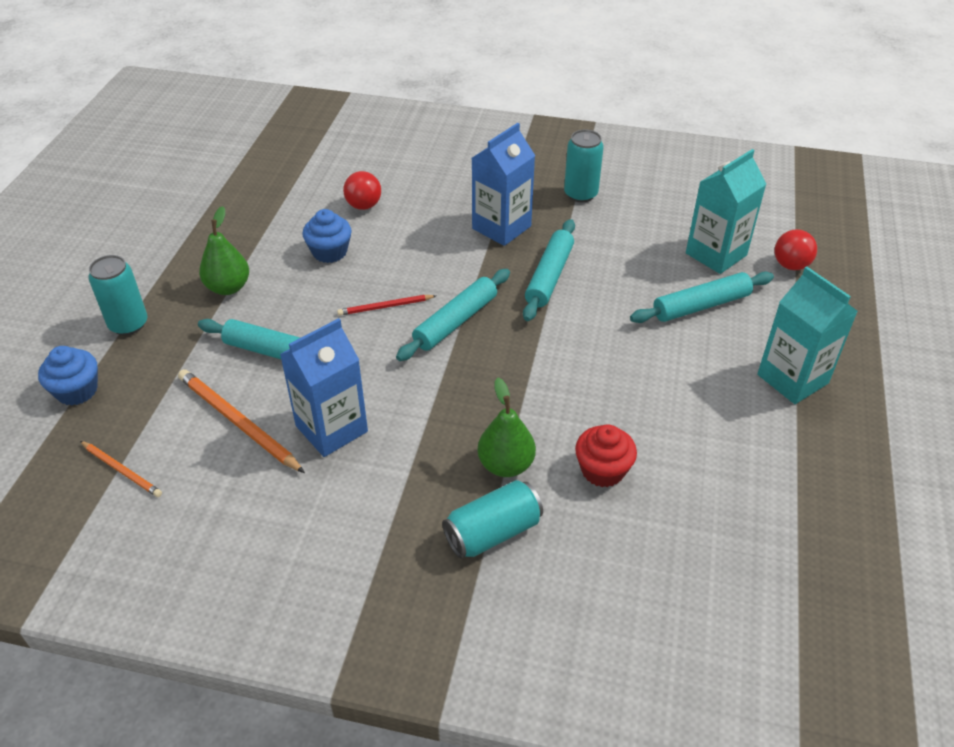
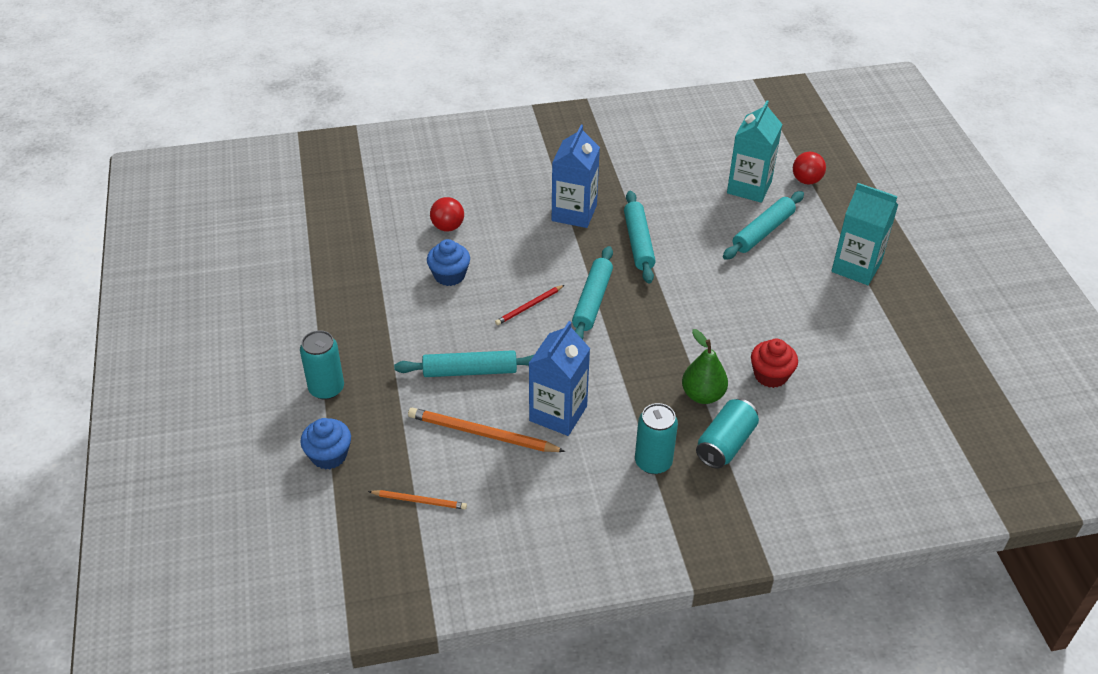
camera: 25 degrees left, 0 degrees up
green pear [199,206,249,295] -> none
turquoise can [564,130,604,202] -> turquoise can moved to [635,403,678,474]

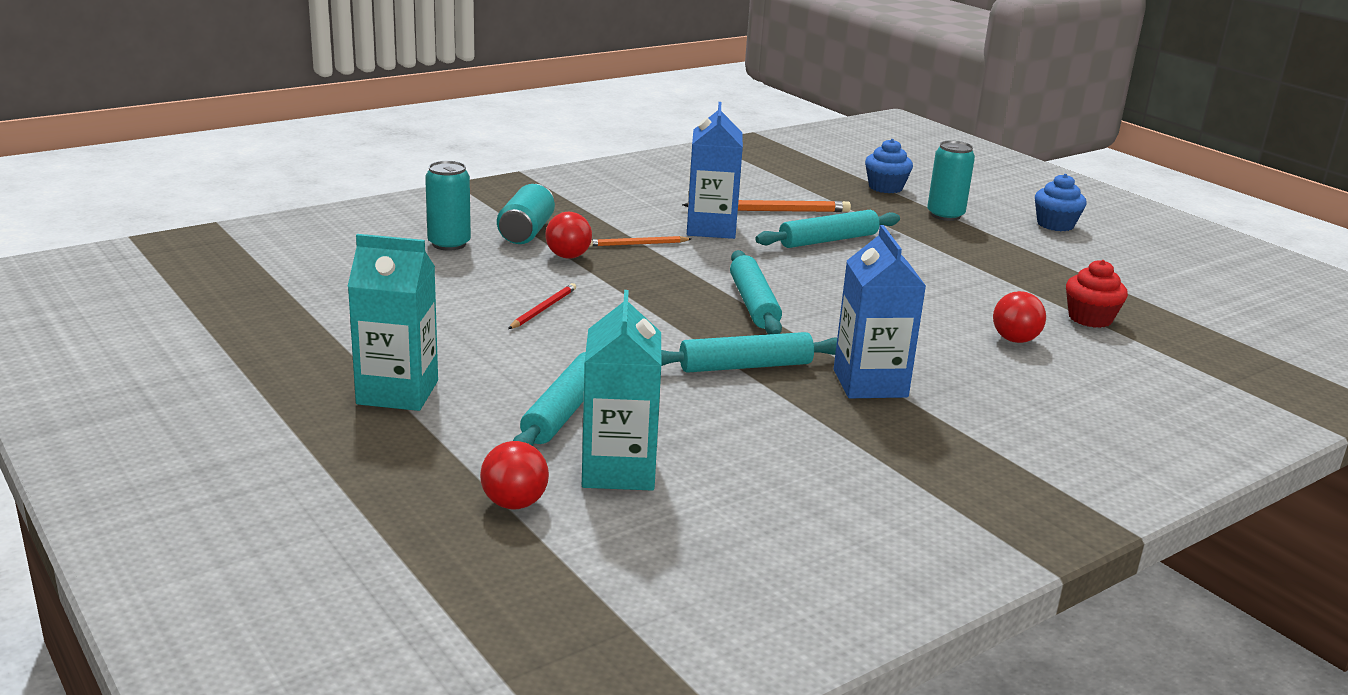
camera: 155 degrees right, 20 degrees down
orange pencil [368,490,467,510] -> orange pencil moved to [589,236,691,247]
blue cupcake [427,239,470,286] -> blue cupcake moved to [1035,174,1087,231]
red pencil [495,285,564,325] -> red pencil moved to [508,283,576,329]
turquoise rolling pin [624,191,656,284] -> turquoise rolling pin turned 75 degrees counterclockwise [661,332,837,373]
turquoise can [635,403,678,474] -> turquoise can moved to [425,161,471,251]
green pear [682,329,728,404] -> red ball [546,212,592,259]
red cupcake [751,339,798,388] -> red cupcake moved to [1066,260,1128,328]

